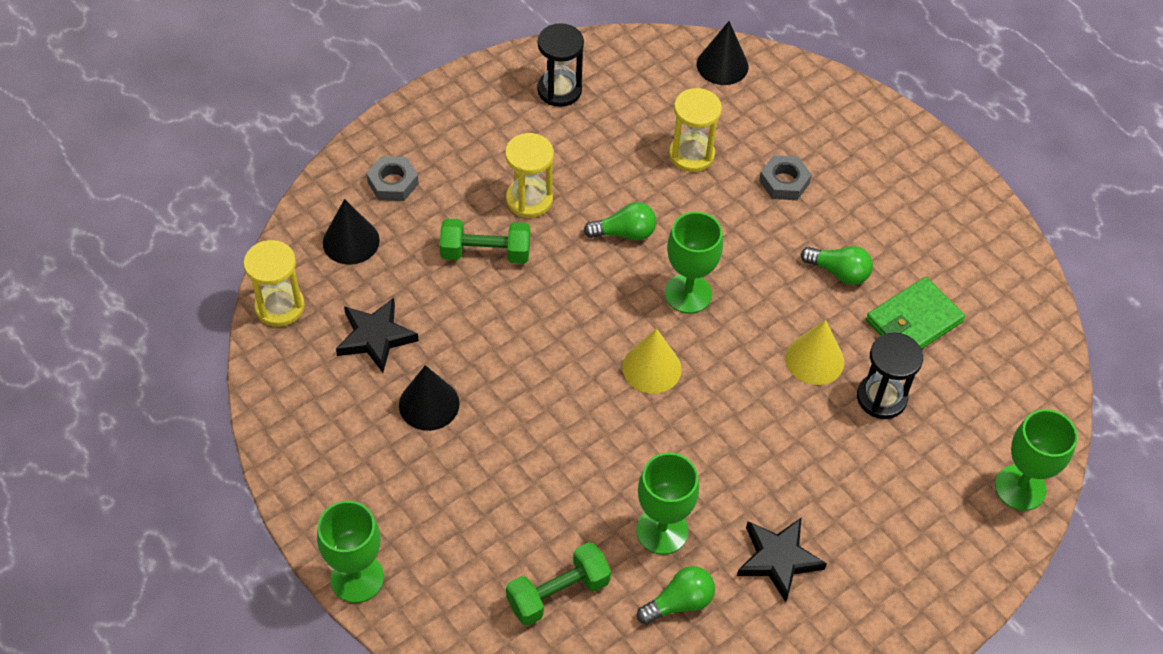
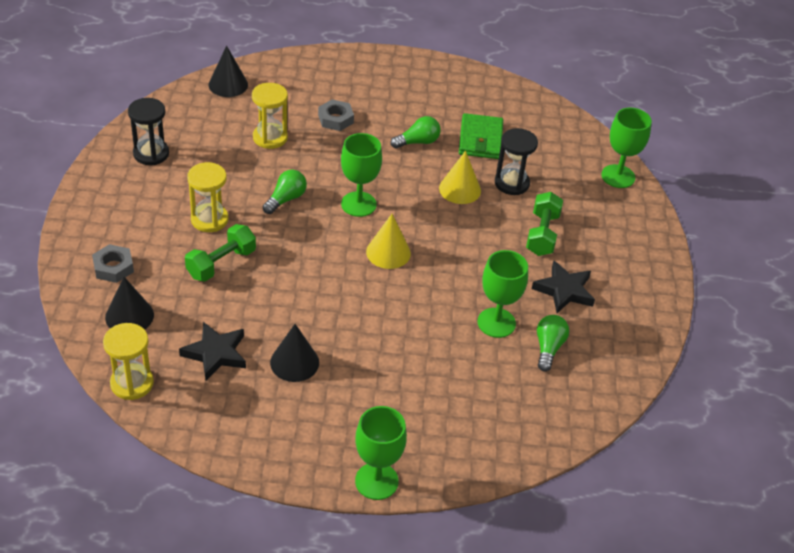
camera: 50 degrees left, 10 degrees down
green dumbbell [506,542,611,626] -> green dumbbell moved to [526,192,563,256]

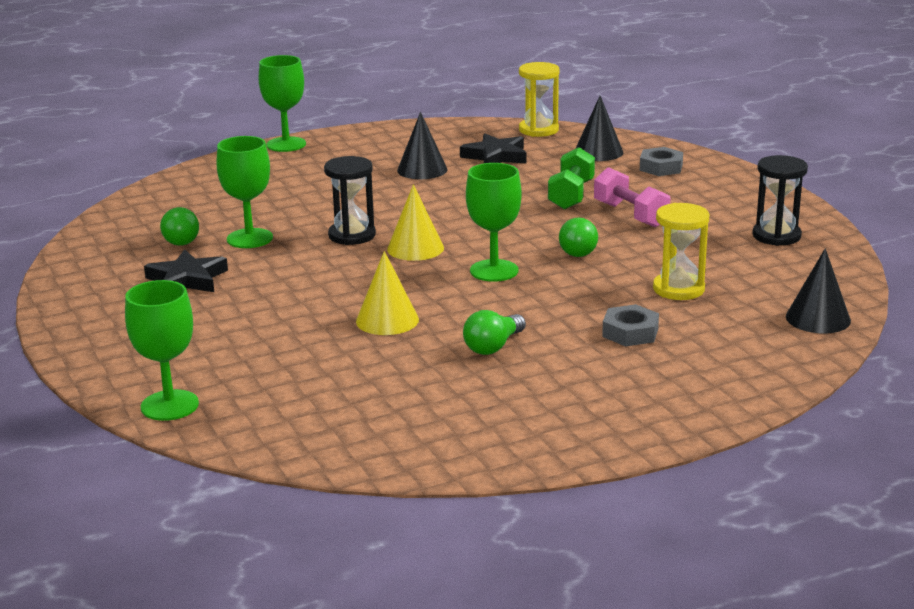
camera: 155 degrees right, 20 degrees down
yellow hourglass [187,162,228,232] -> pink dumbbell [594,167,670,227]
green wallet [459,113,503,159] -> none
black hourglass [495,128,538,195] -> black hourglass moved to [324,156,376,245]
green dumbbell [526,192,563,256] -> none

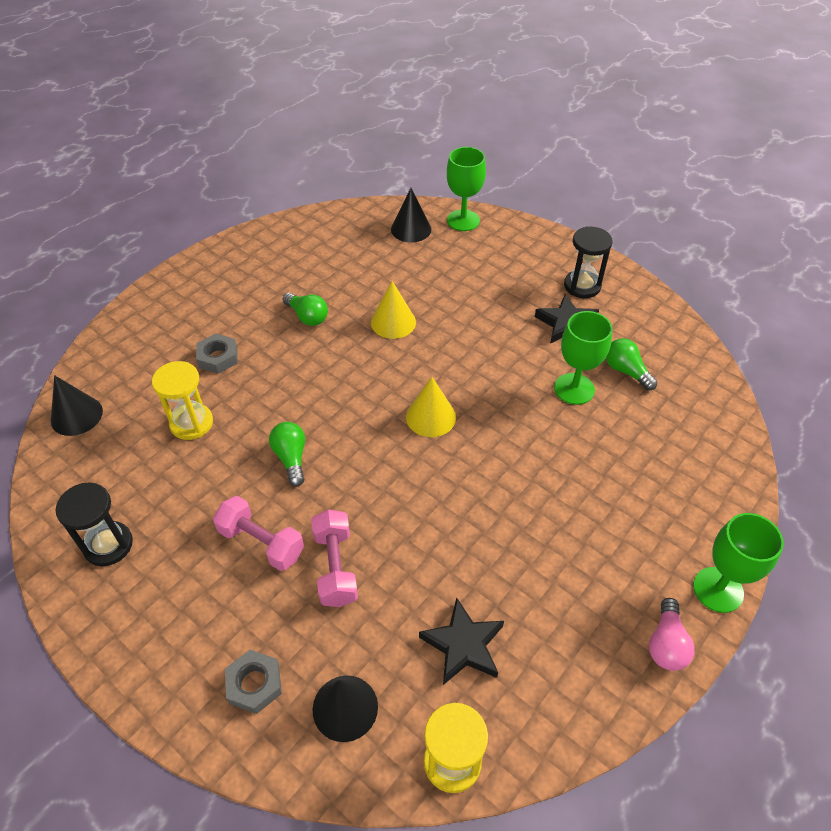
camera: 155 degrees right, 25 degrees up
black hourglass [324,156,376,245] -> black hourglass moved to [564,227,613,298]
black cone [397,112,447,179] -> black cone moved to [391,188,431,242]
green light bulb [463,310,526,355] -> green light bulb turned 120 degrees clockwise [283,293,328,326]
green goblet [466,163,522,282] -> none
green dumbbell [548,147,595,210] -> pink dumbbell [311,510,358,607]
none -> pink light bulb [649,598,695,671]

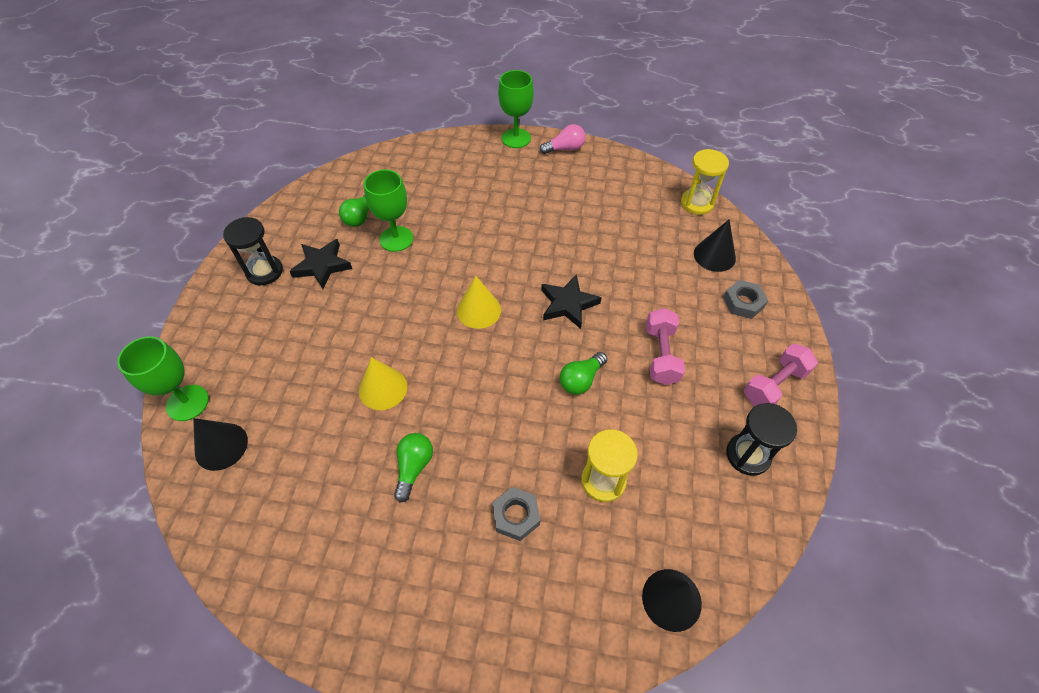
camera: 120 degrees left, 5 degrees up
pink dumbbell [311,510,358,607] -> pink dumbbell moved to [744,344,818,406]
black star [419,598,504,685] -> black star moved to [541,274,602,329]

